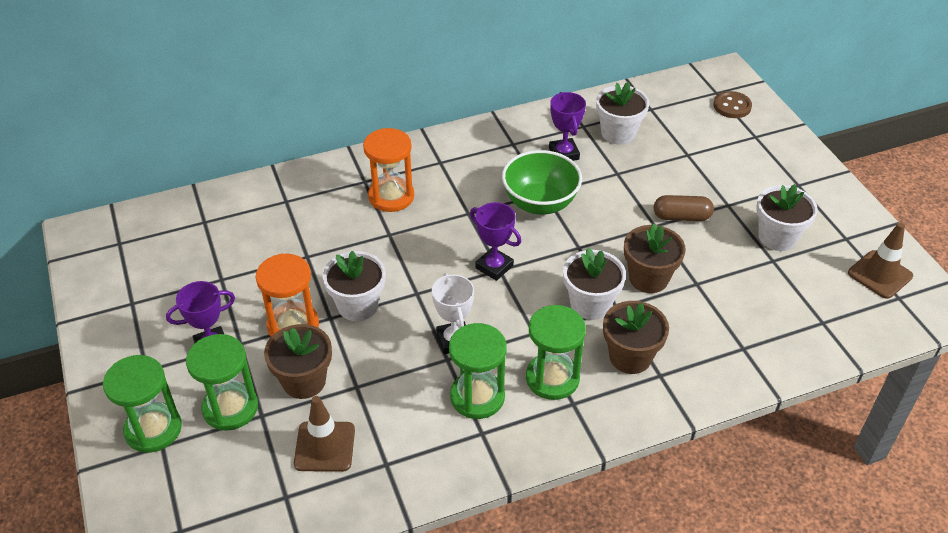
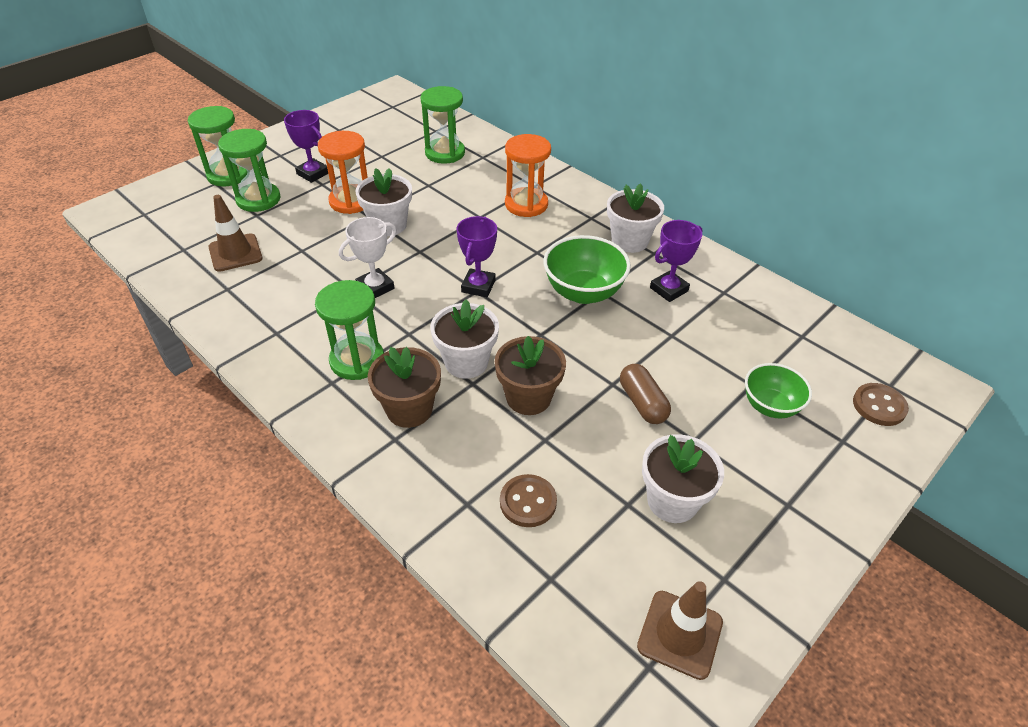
camera: 65 degrees right, 0 degrees up
brown flower pot [264,324,332,399] -> none
green hourglass [449,323,507,419] -> green hourglass moved to [420,86,465,164]
white flower pot [596,82,649,145] -> white flower pot moved to [607,183,664,253]
none -> brown button [500,474,557,527]
none -> green bowl [745,363,812,418]

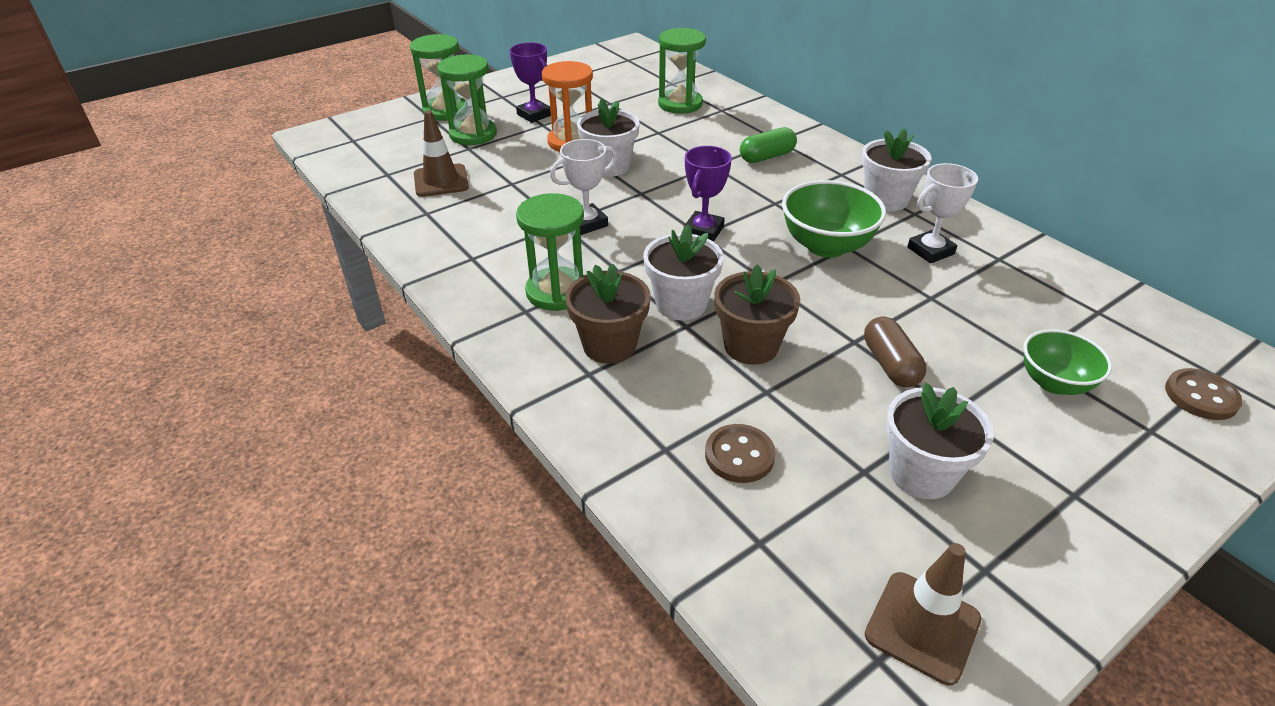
camera: 10 degrees right, 5 degrees down
orange hourglass [505,134,551,217] -> green capsule [740,127,797,163]
purple trophy [650,220,702,302] -> white trophy [907,163,978,264]

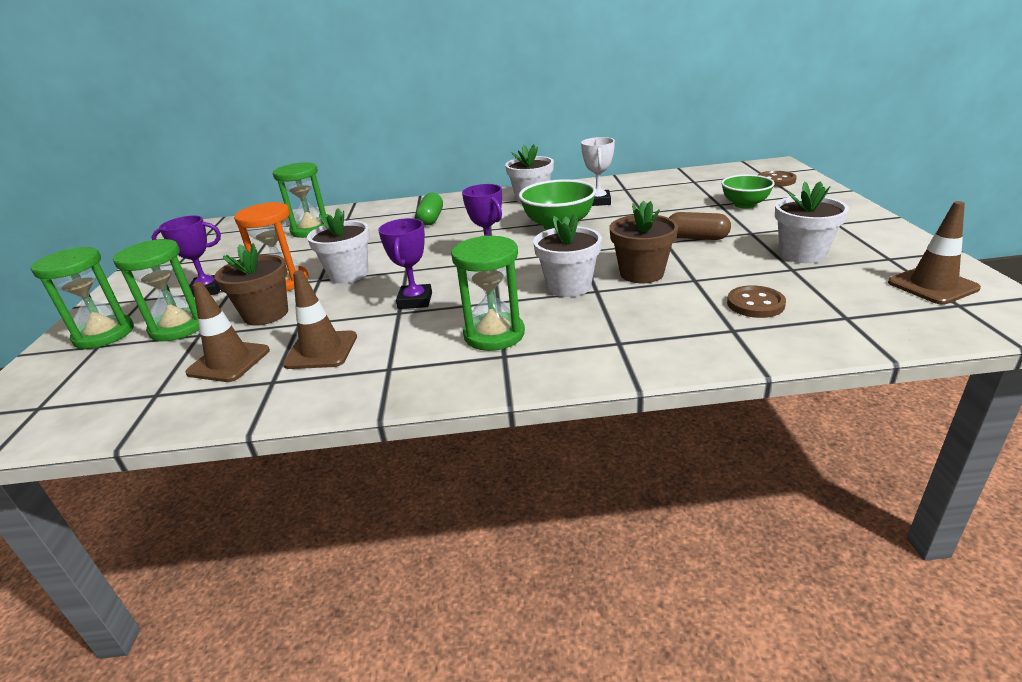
camera: 55 degrees left, 10 degrees down
white trophy [550,139,617,235] -> purple trophy [378,218,432,309]
brown flower pot [565,264,651,364] -> brown flower pot moved to [214,243,288,326]
none -> brown traffic cone [283,270,357,369]

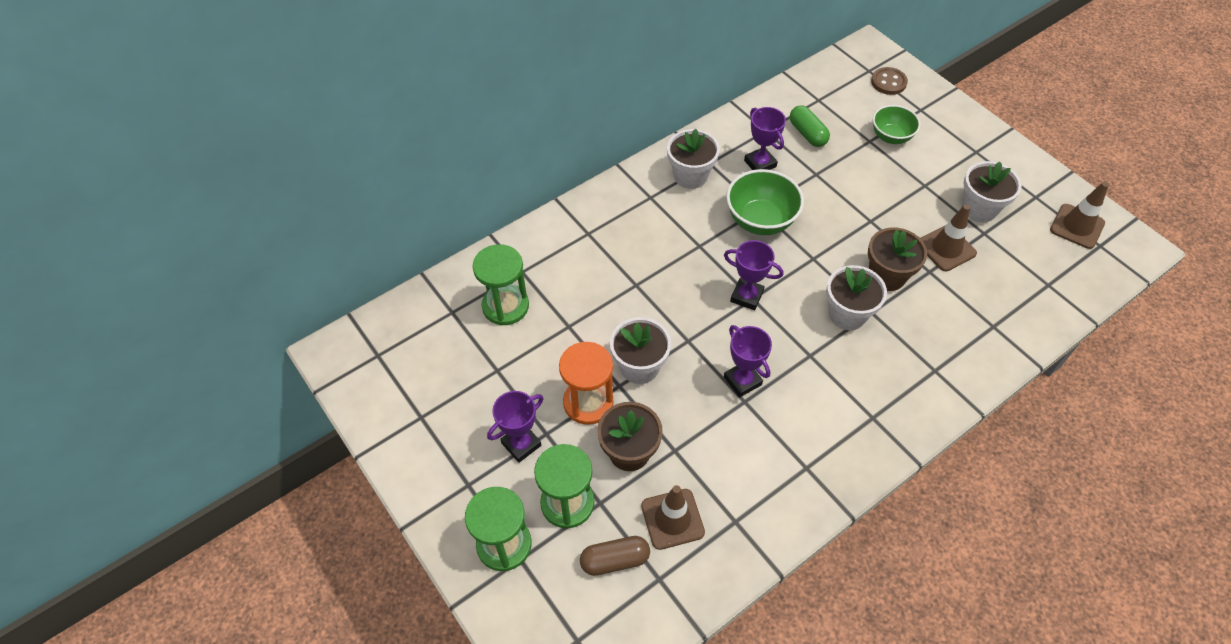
camera: 35 degrees left, 25 degrees up
brown traffic cone [283,270,357,369] -> brown traffic cone moved to [920,204,977,271]
green capsule [416,193,443,225] -> green capsule moved to [790,105,830,147]
green hourglass [451,235,525,351] -> none
white trophy [581,137,615,206] -> purple trophy [744,107,786,170]
brown capsule [669,212,731,240] -> brown capsule moved to [580,536,650,576]
brown button [727,285,786,318] -> none

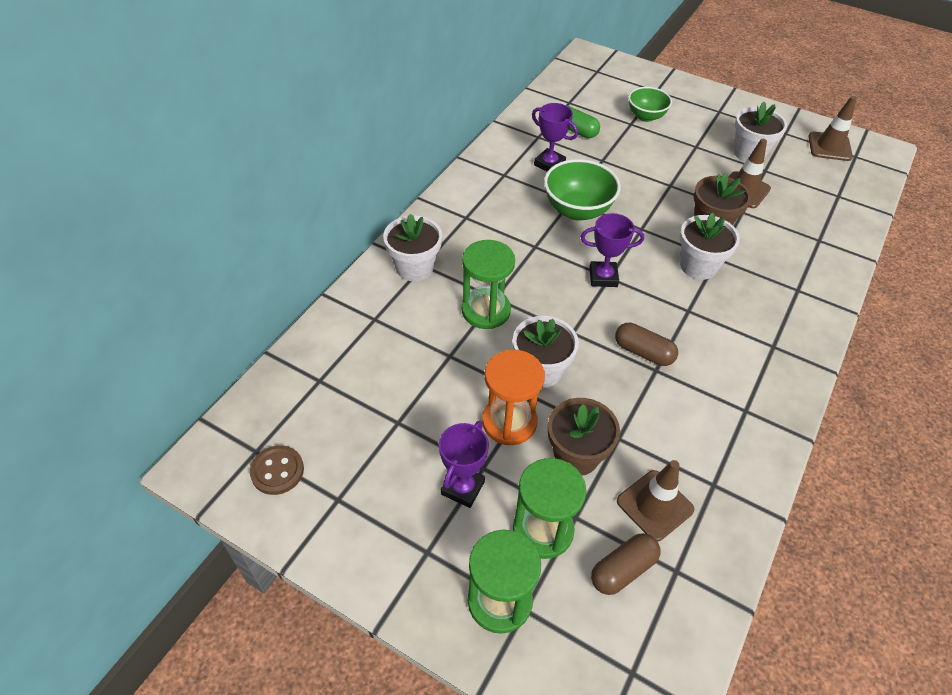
camera: 25 degrees left, 5 degrees down
green hourglass [473,244,529,325] -> green hourglass moved to [462,240,515,329]
white flower pot [667,129,720,189] -> white flower pot moved to [383,214,442,281]
purple trophy [724,325,772,397] -> brown capsule [615,323,678,366]
brown button [871,67,908,95] -> brown button moved to [250,445,304,495]

